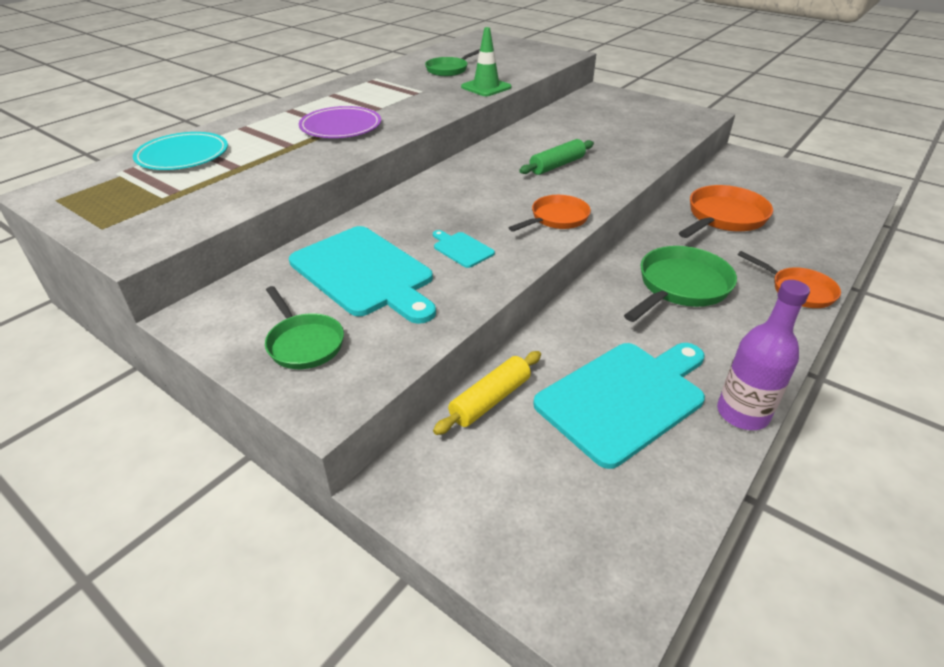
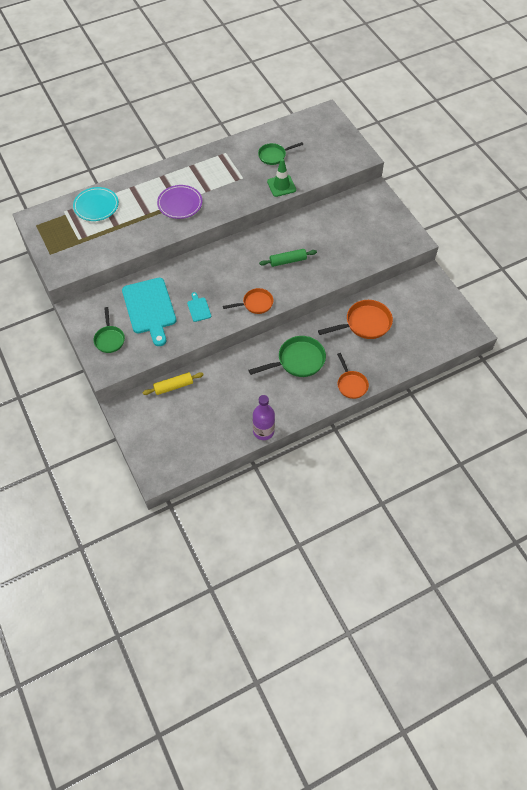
camera: 25 degrees right, 20 degrees up
turquoise cutting board [533,343,705,469] -> none

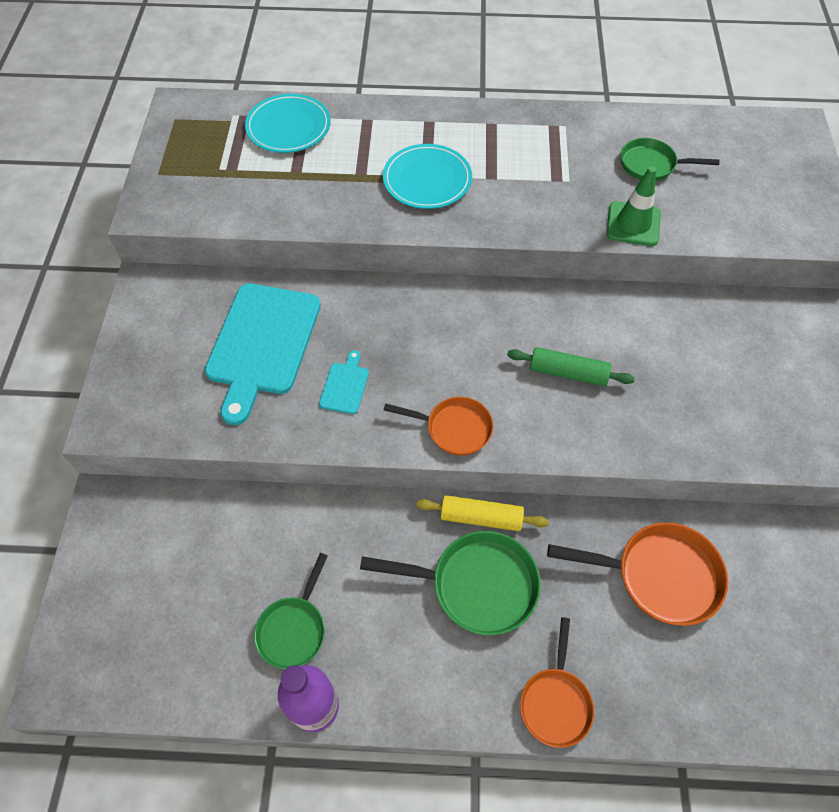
camera: 30 degrees right, 0 degrees up
green pan [94,307,125,353] -> green pan moved to [254,553,328,669]
yellow rolling pin [142,372,204,395] -> yellow rolling pin moved to [416,495,549,531]
purple plate [157,185,202,219] -> turquoise plate [383,144,472,209]

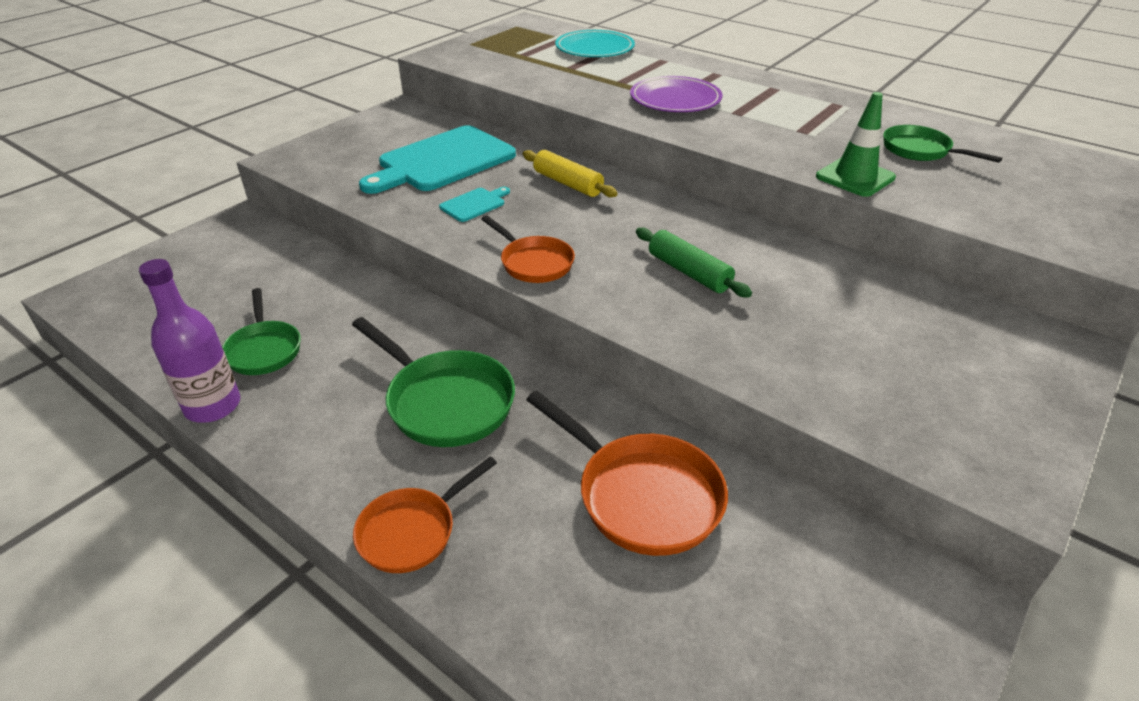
camera: 35 degrees right, 20 degrees down
green pan [254,553,328,669] -> green pan turned 75 degrees counterclockwise [222,288,301,375]
turquoise plate [383,144,472,209] -> purple plate [630,76,722,112]
yellow rolling pin [416,495,549,531] -> yellow rolling pin moved to [523,150,618,197]

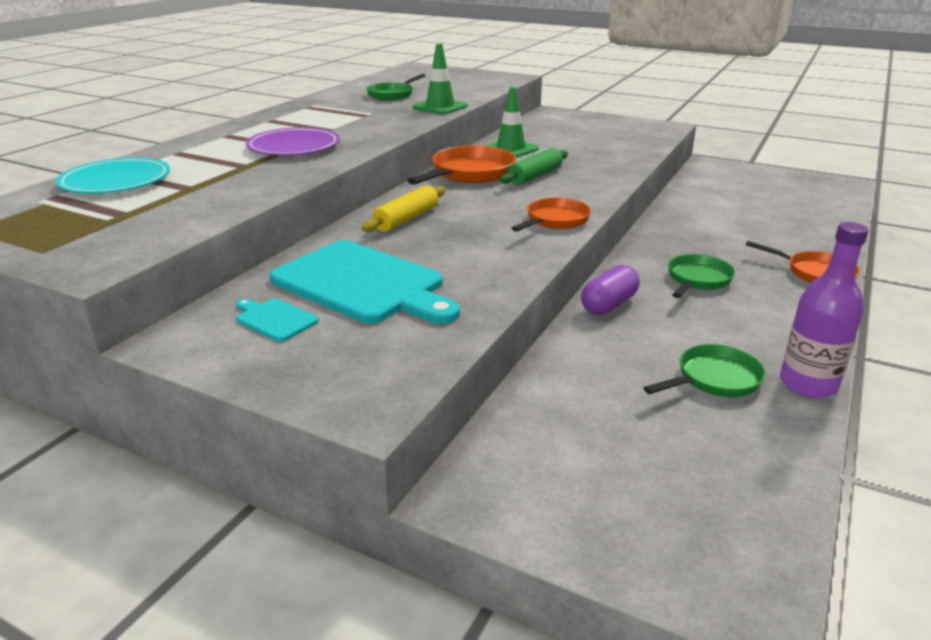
camera: 100 degrees left, 10 degrees down
green pan [352,317,515,447] -> green pan [668,254,735,298], size x0.65
turquoise cutting board [439,187,510,222] -> turquoise cutting board moved to [236,298,319,342]
orange pan [526,391,728,556] -> orange pan moved to [407,145,516,185]
none -> green traffic cone [485,87,539,158]
none -> purple capsule [581,265,640,315]

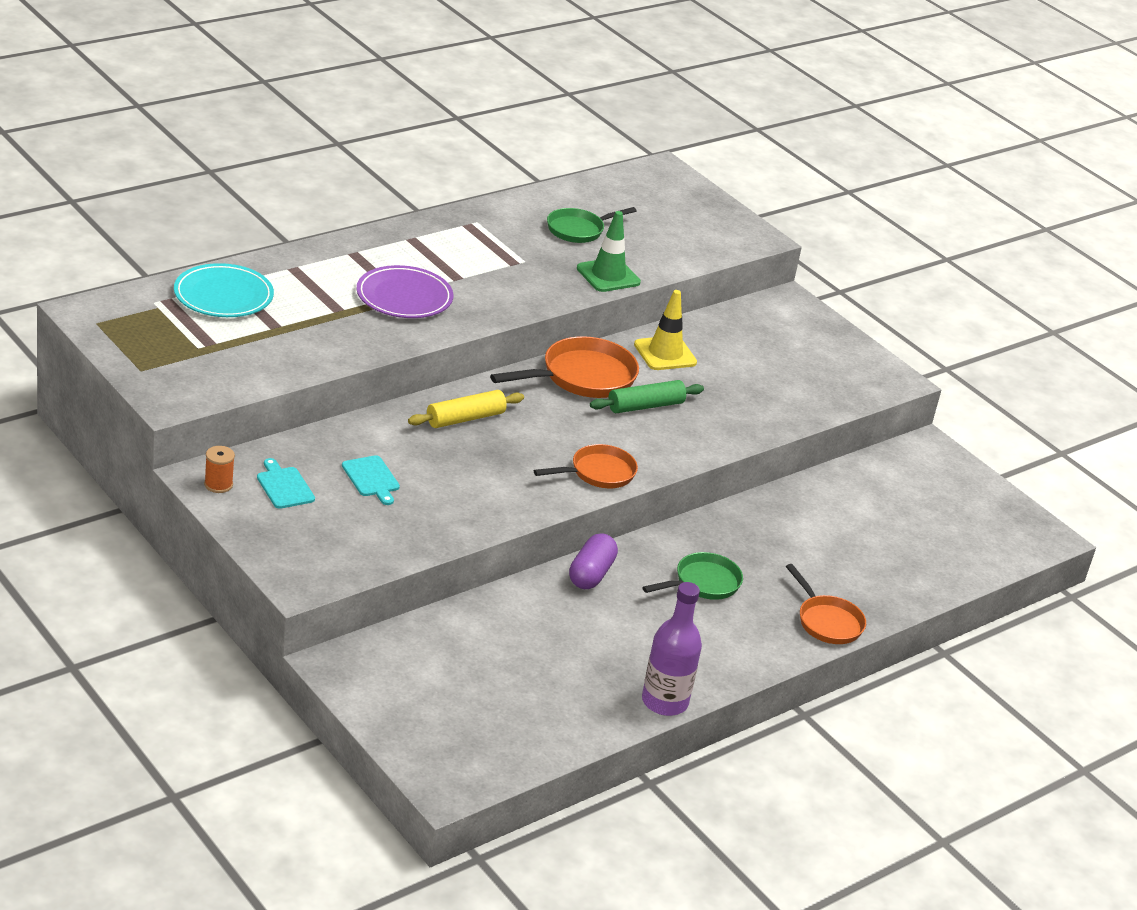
camera: 20 degrees right, 5 degrees up
turquoise cutting board [270,240,460,324] -> turquoise cutting board [342,455,400,505], size x0.43
green traffic cone [485,87,539,158] -> yellow traffic cone [634,290,697,370]
purple capsule [581,265,640,315] -> purple capsule turned 45 degrees counterclockwise [569,533,618,589]
green pan [644,344,766,397] -> none
none -> orange spool [204,446,235,493]

